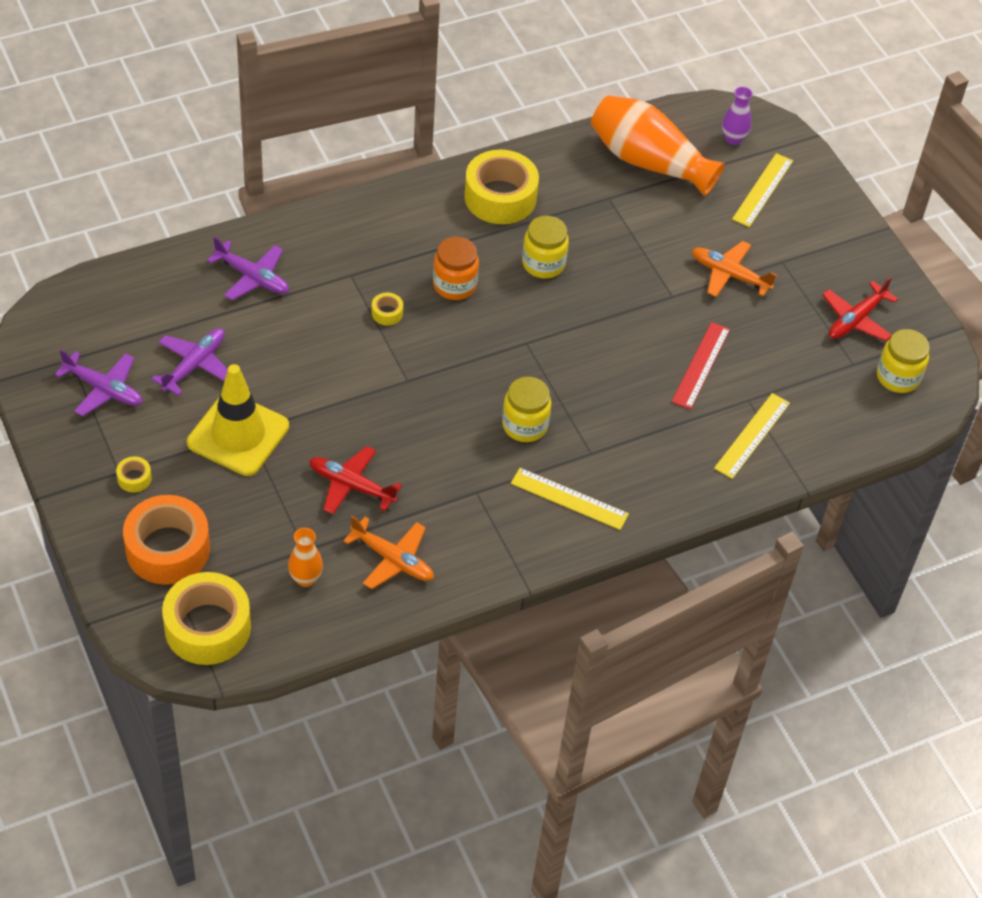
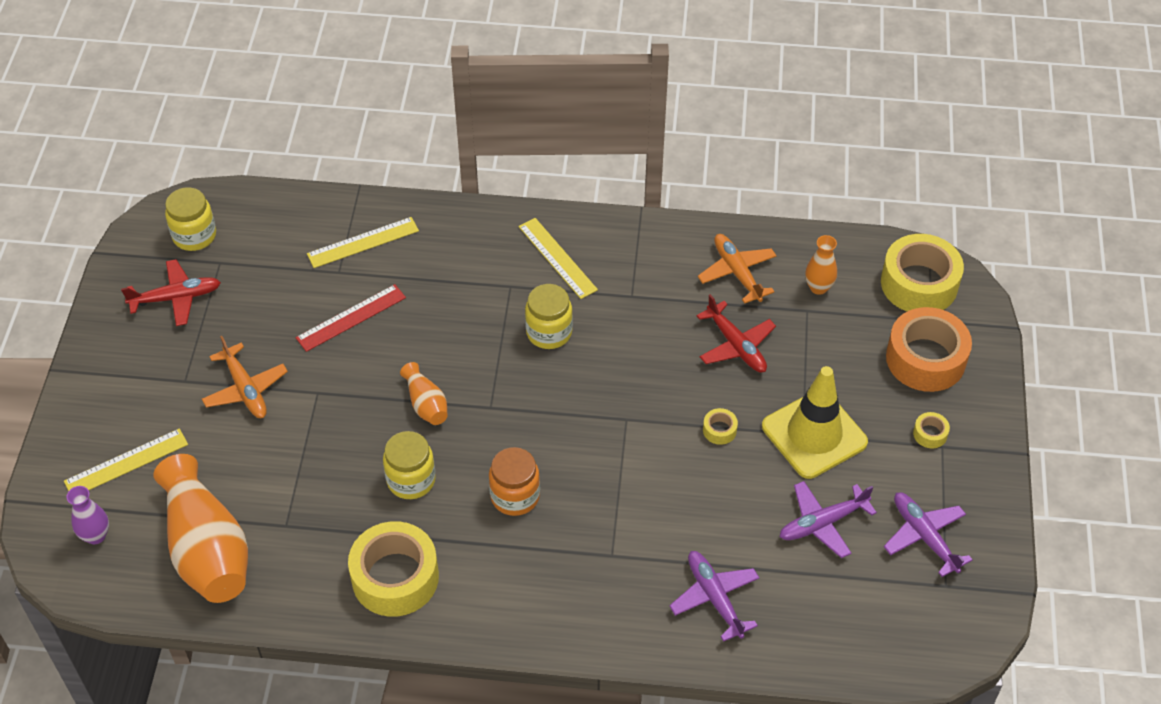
camera: 145 degrees left, 0 degrees up
yellow tape [372,293,403,325] -> yellow tape moved to [703,408,738,445]
none -> orange vase [400,362,448,425]

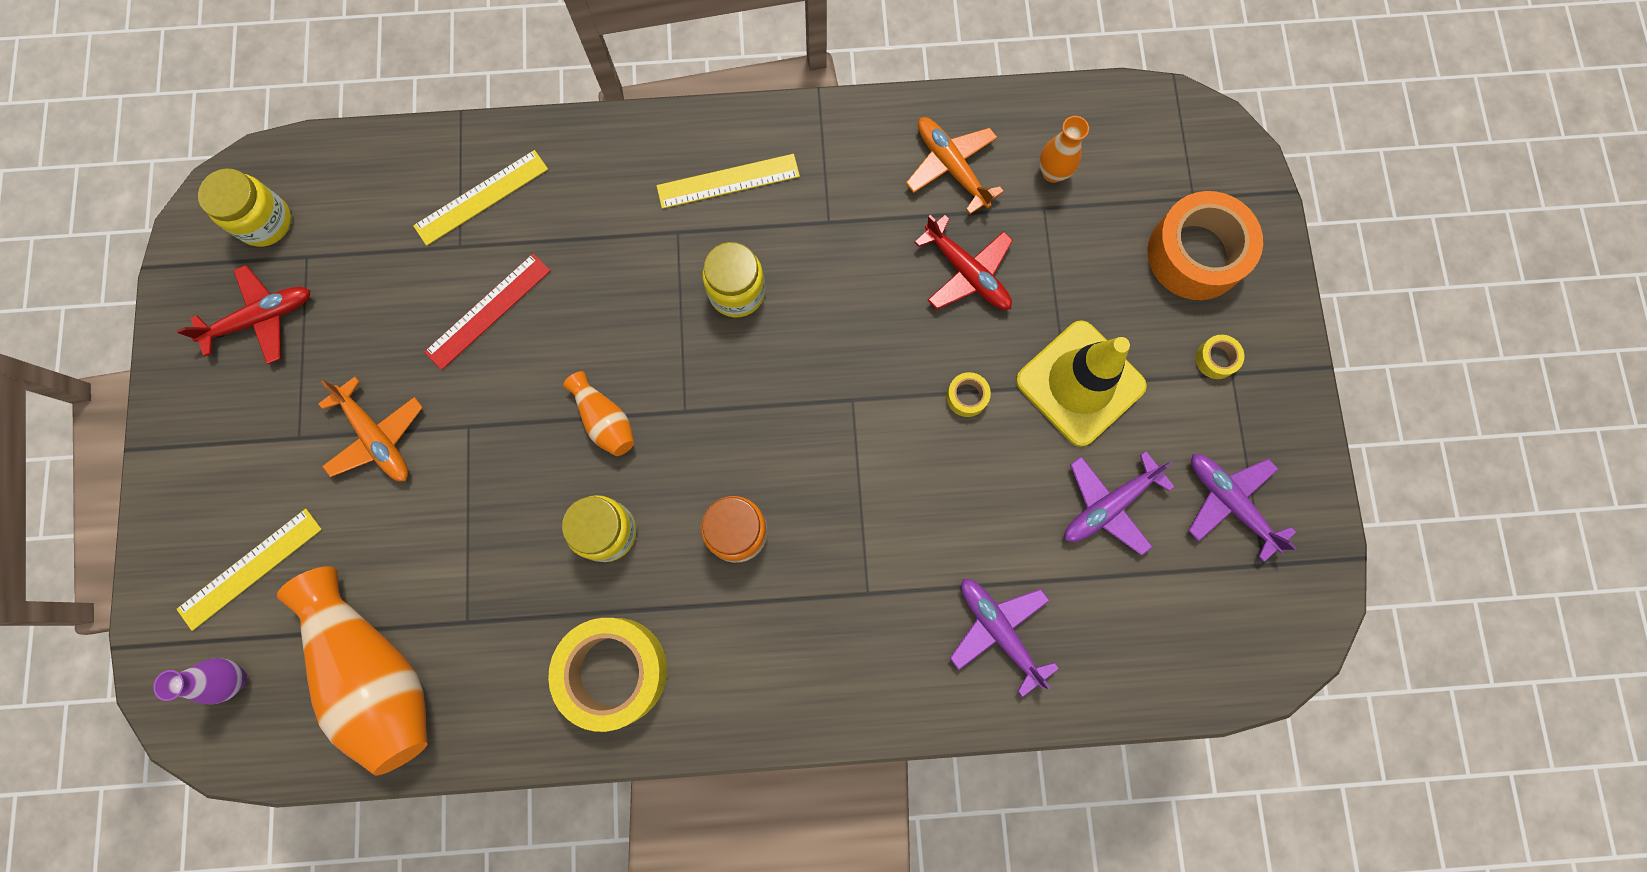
camera: 10 degrees left, 25 degrees up
yellow ruler [519,218,598,299] -> yellow ruler turned 60 degrees counterclockwise [657,154,800,209]
yellow tape [881,234,964,311] -> none

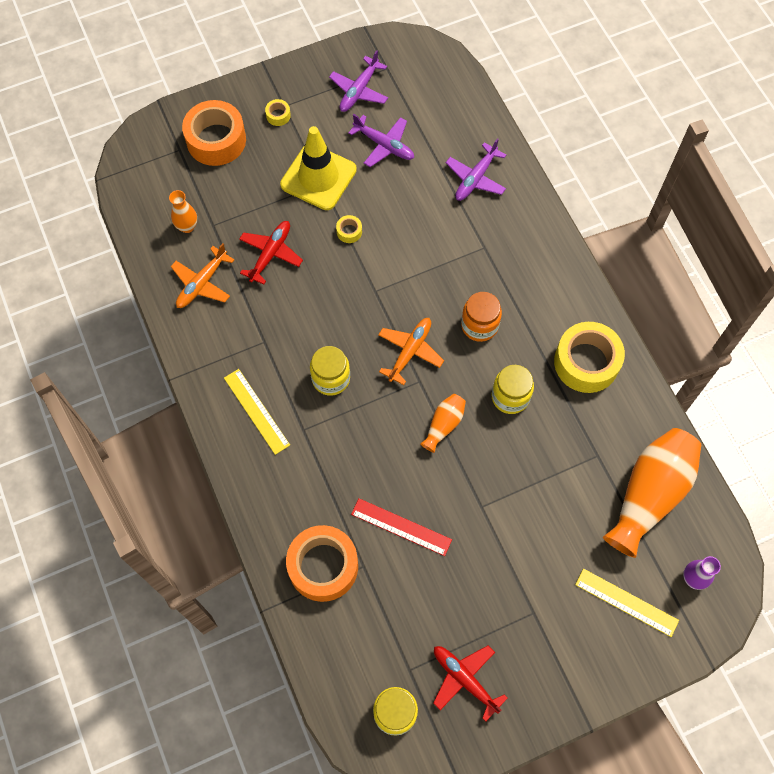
camera: 110 degrees left, 10 degrees down
orange plane [318,377,423,481] -> orange plane moved to [378,318,444,385]
yellow ruler [413,150,548,246] -> orange tape [286,525,358,602]

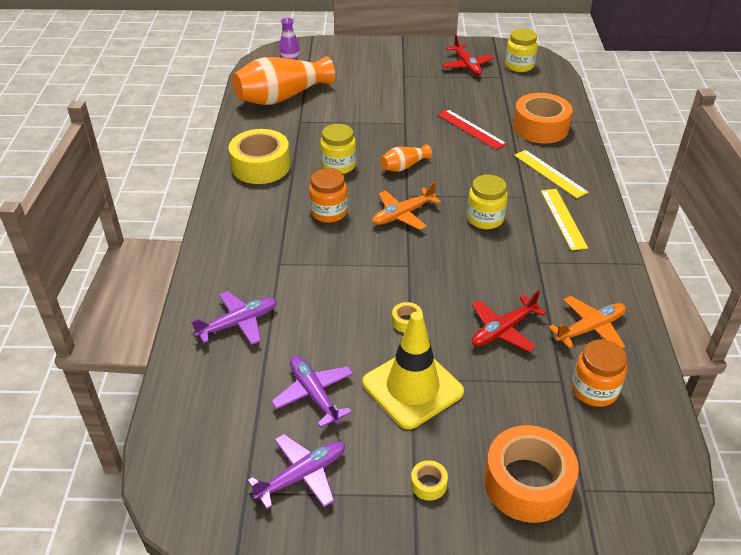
camera: 155 degrees left, 25 degrees down
orange vase [169,190,197,233] -> orange jar [572,339,627,407]
yellow ruler [575,569,679,637] -> yellow ruler moved to [514,150,589,198]

